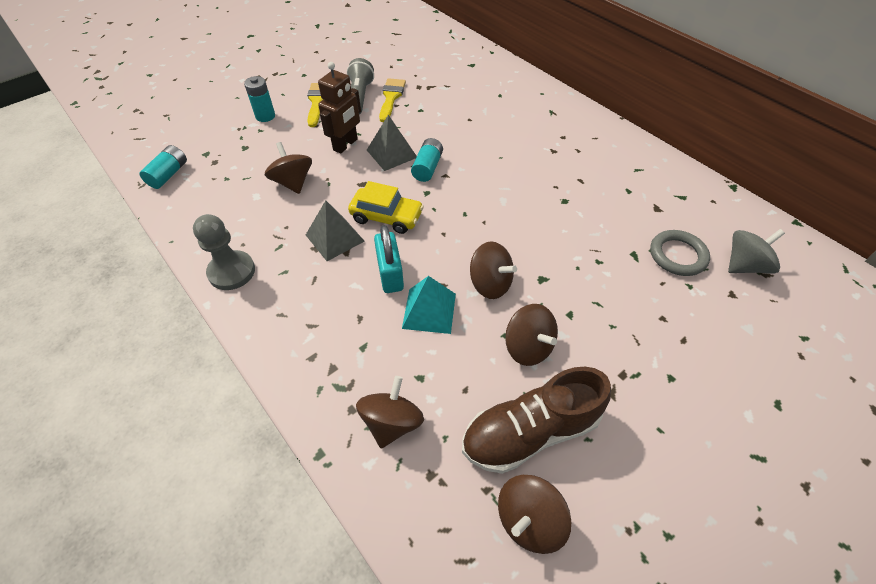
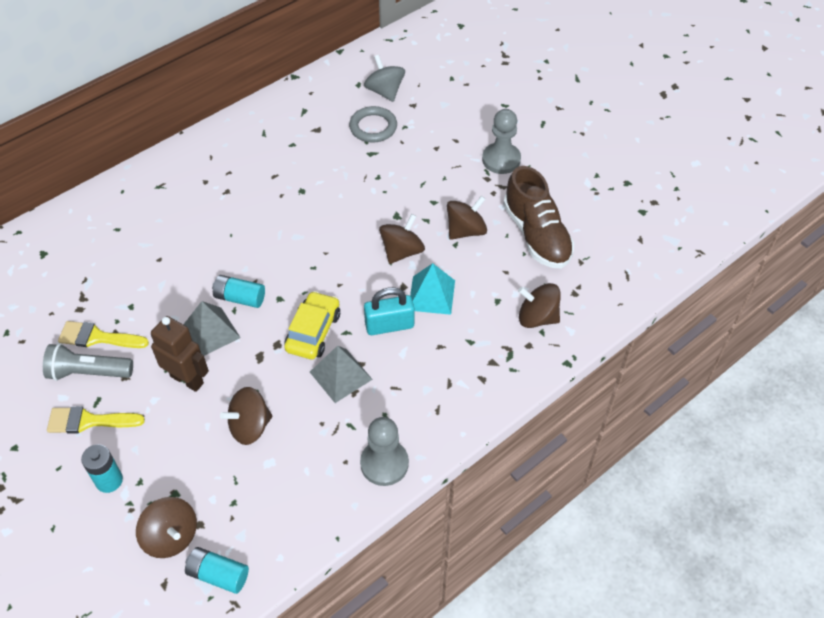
camera: 90 degrees left, 0 degrees up
brown spinning top [498,475,571,554] -> brown spinning top moved to [136,497,197,558]
none -> grey pawn [482,109,521,174]

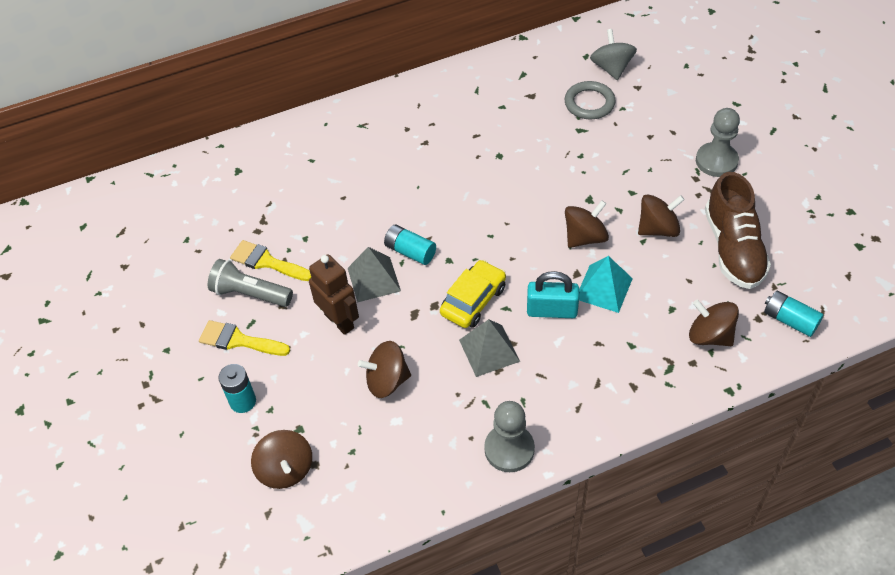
camera: 20 degrees right, 0 degrees up
turquoise battery [185,547,249,594] -> turquoise battery moved to [764,291,824,337]

